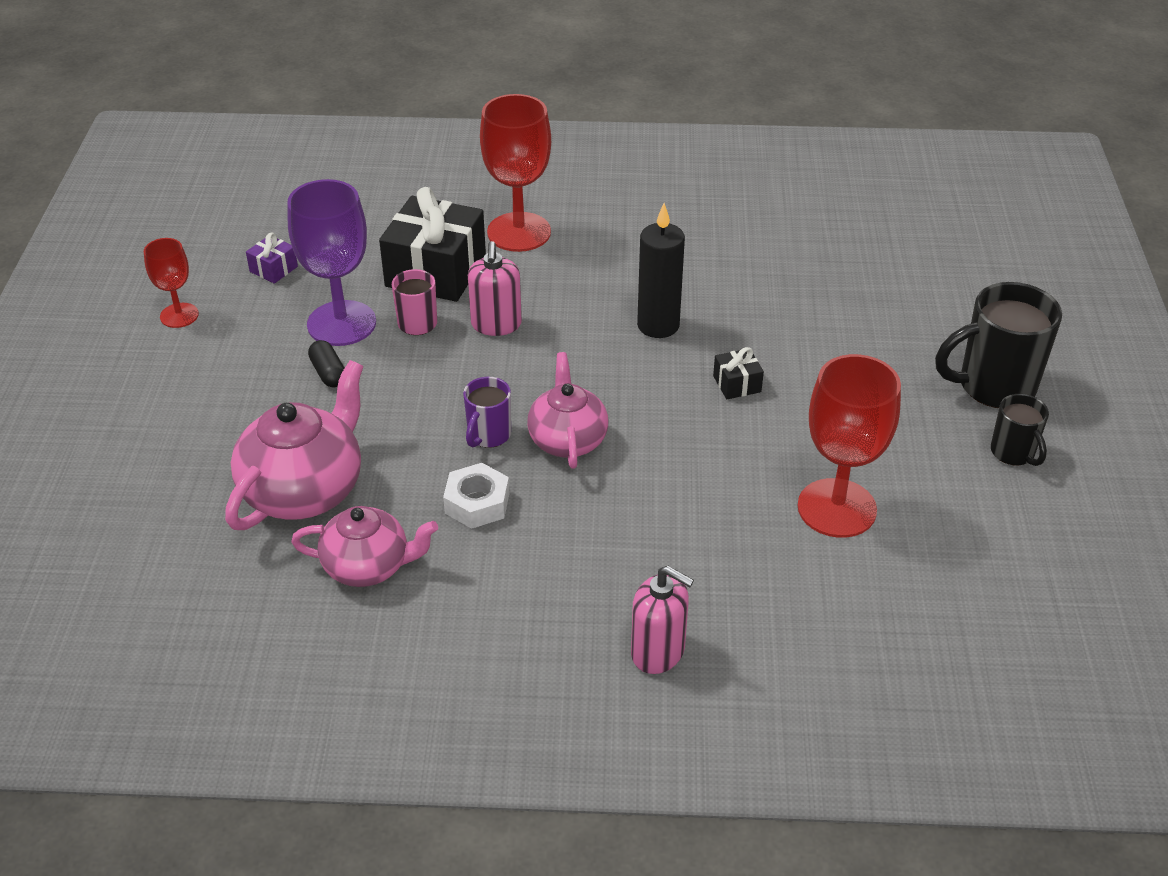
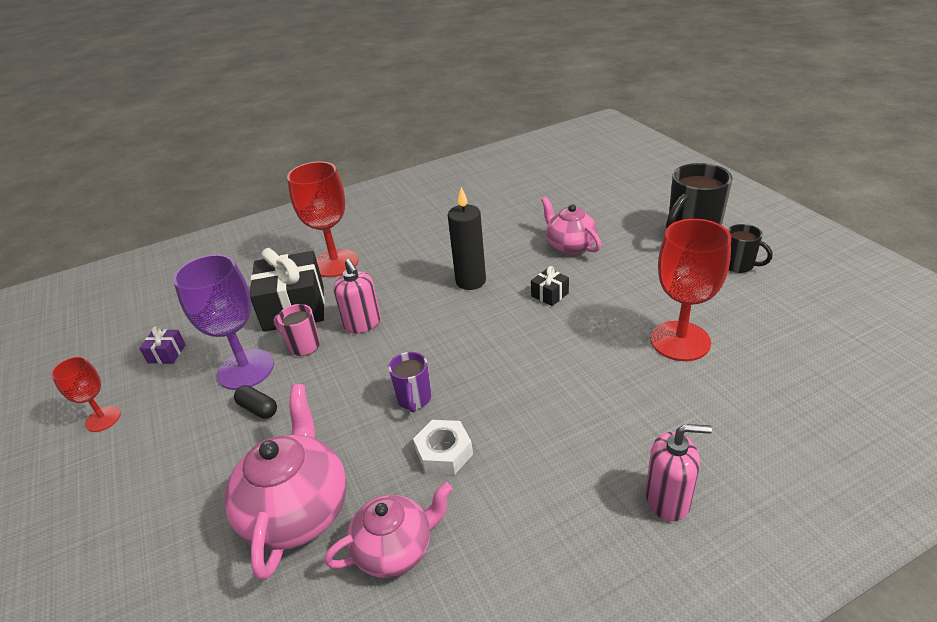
camera: 25 degrees left, 5 degrees down
pink teapot [527,352,608,469] -> pink teapot moved to [541,197,601,254]

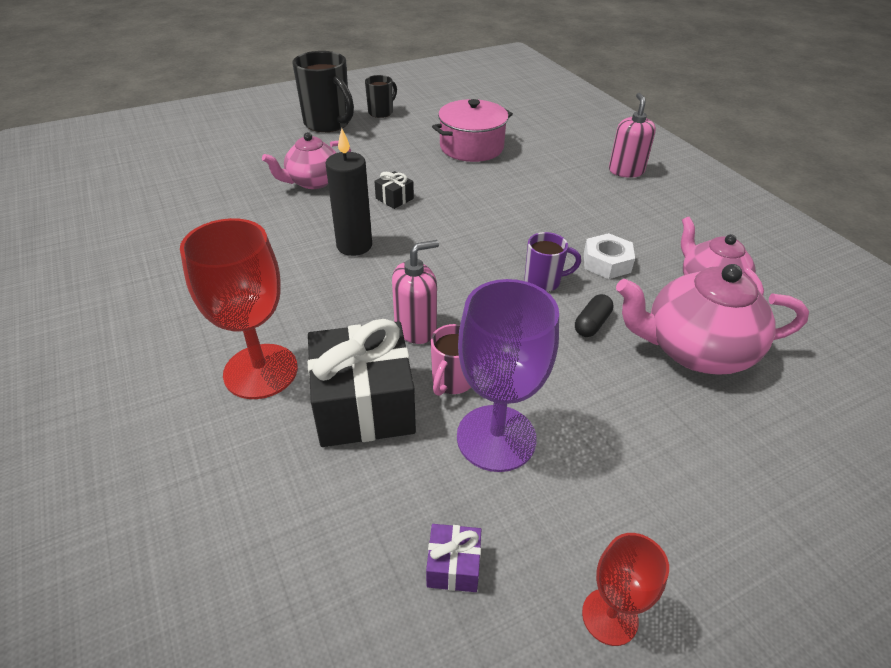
camera: 95 degrees left, 5 degrees up
black capsule [234,385,277,419] -> black capsule moved to [575,294,614,337]
red goblet [651,219,731,361] -> pink pot [432,99,513,162]

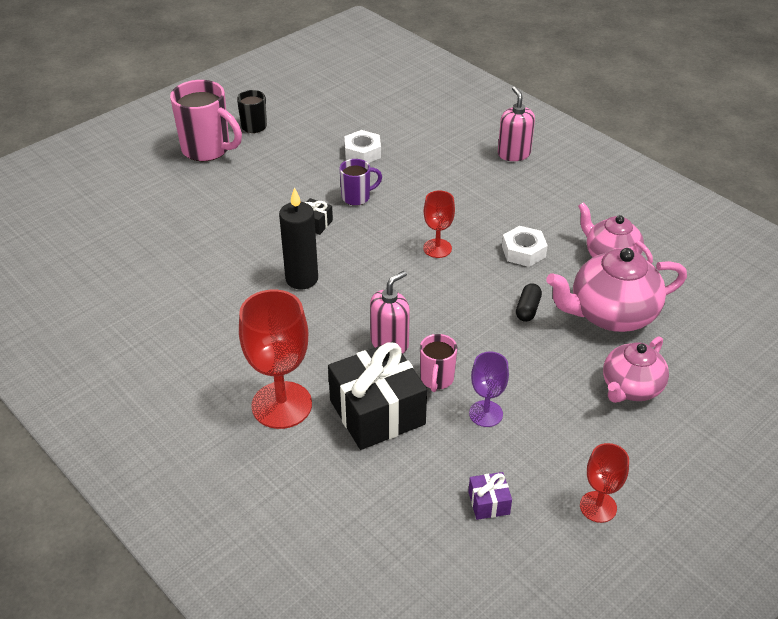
camera: 15 degrees left, 0 degrees up
pink teapot [262,132,351,189] -> pink teapot moved to [603,336,669,403]
black mug [292,51,354,132] -> pink mug [170,80,242,161]
pink pot [432,99,513,162] -> white nut [344,130,381,163]
purple goblet [457,279,559,472] -> purple goblet [469,352,509,427], size x0.56
purple mug [524,232,581,292] -> purple mug moved to [340,159,382,206]
none -> red goblet [423,190,455,258]

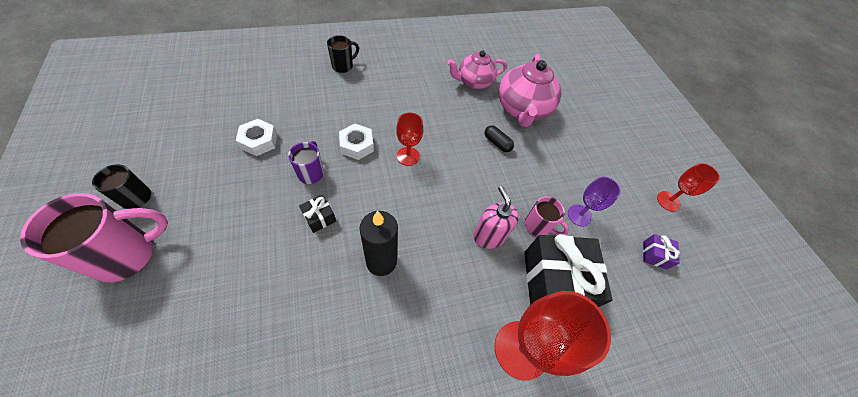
camera: 70 degrees left, 15 degrees up
pink soap dispenser [498,86,535,161] -> black mug [327,35,359,73]
white nut [502,226,548,267] -> white nut moved to [339,123,374,160]
pink teapot [603,336,669,403] -> none

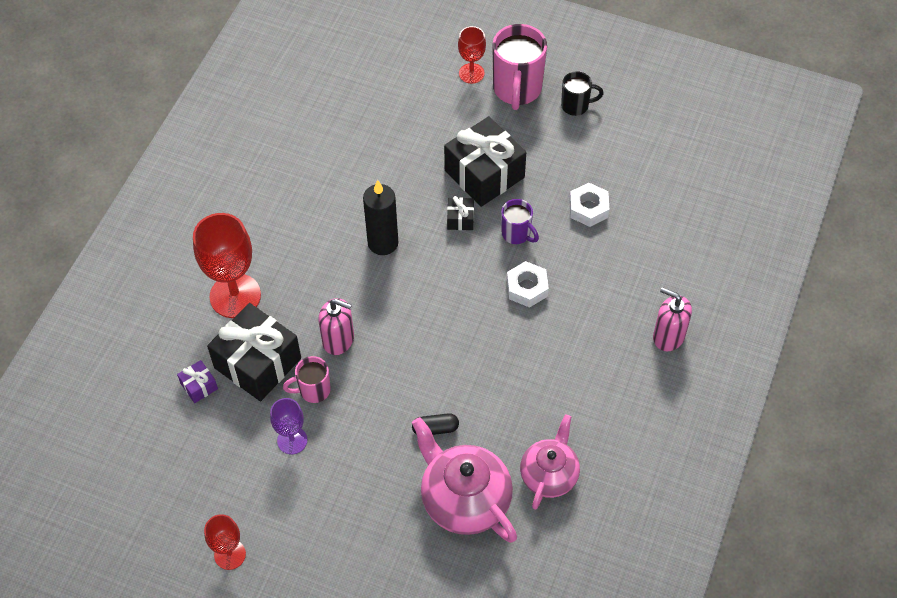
camera: 135 degrees right, 0 degrees up
black mug [327,35,359,73] -> pink soap dispenser [653,287,692,351]
red goblet [396,112,423,166] -> red goblet moved to [458,26,486,84]
purple gift [643,234,680,269] -> purple gift moved to [177,360,218,403]
none -> black gift [444,116,526,207]

